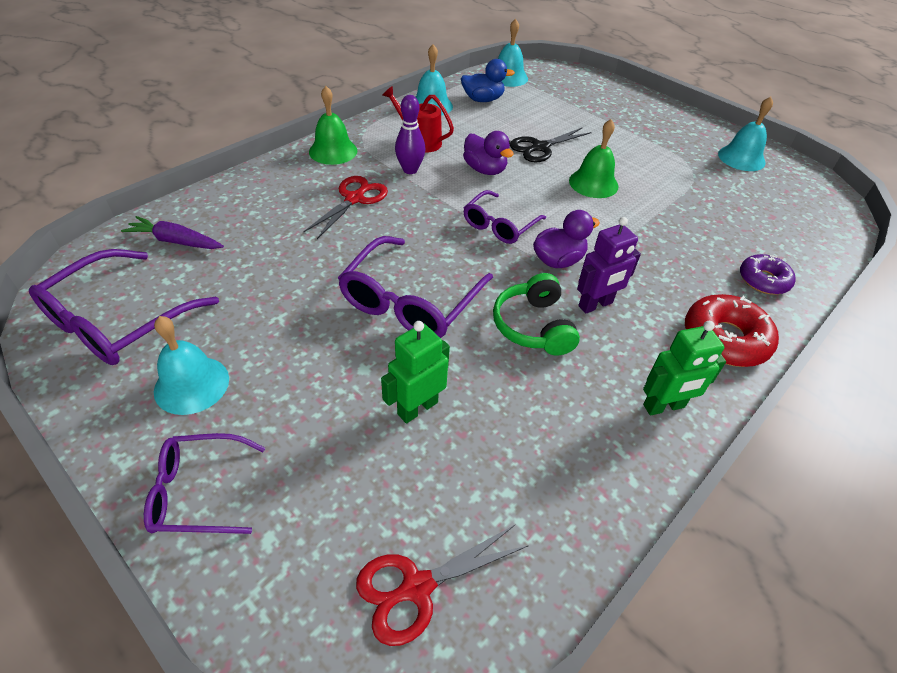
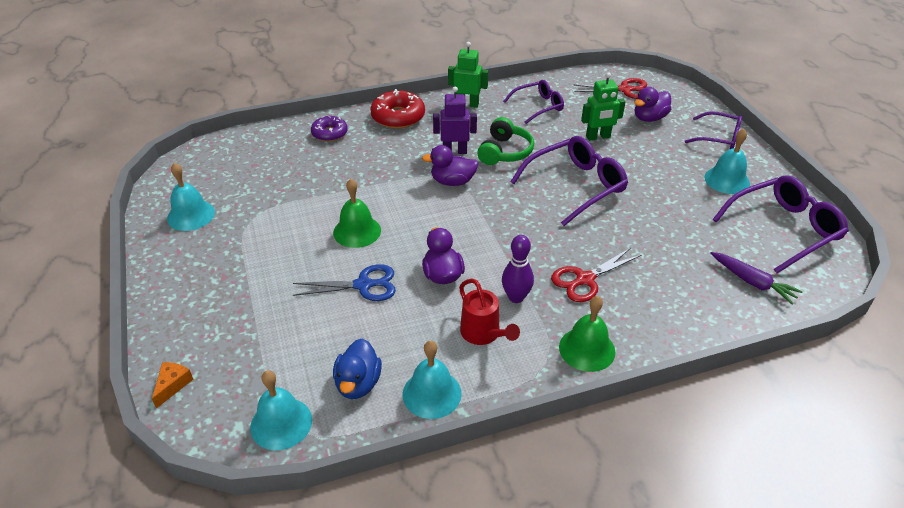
camera: 150 degrees left, 5 degrees down
blue duck [461,59,515,102] -> blue duck turned 105 degrees counterclockwise [333,338,382,399]
purple glasses [464,190,546,244] -> purple glasses moved to [503,80,564,124]
black scissors [510,127,592,163] -> blue scissors [293,264,396,301]
none -> orange cheese [152,362,193,408]
none -> purple duck [634,87,671,122]

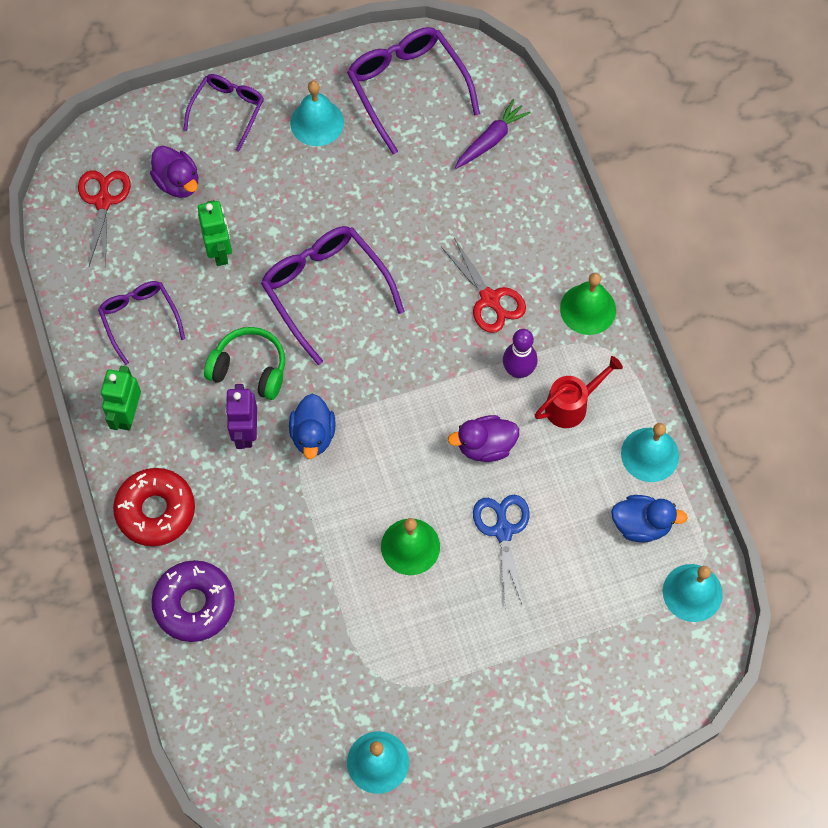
camera: 90 degrees left, 25 degrees up
orange cheese [152,362,193,408] -> none
purple donut [311,116,348,142] -> purple donut [151,560,235,642], size x1.54
purple duck [422,145,479,186] -> blue duck [289,394,336,459]

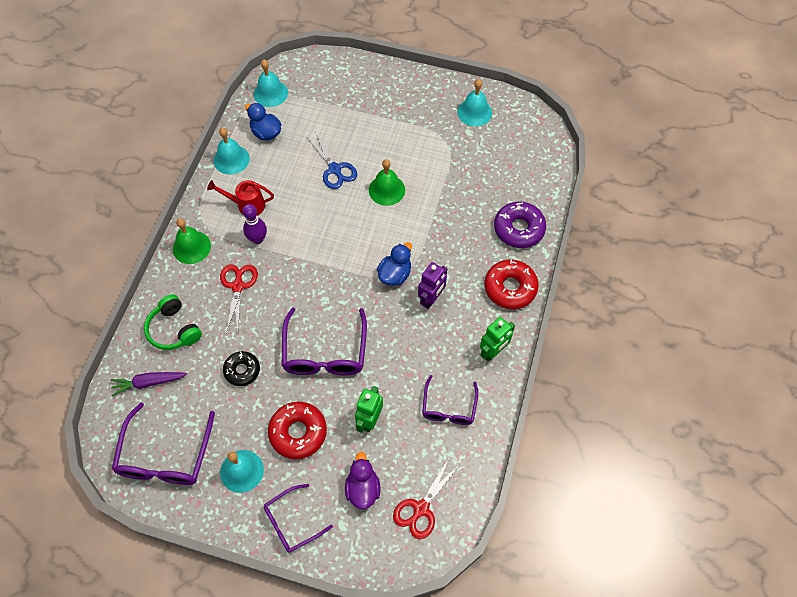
camera: 145 degrees left, 5 degrees down
green headphones [204,327,285,400] -> green headphones moved to [144,294,202,350]
purple duck [448,415,519,462] -> none
blue scissors [473,495,530,608] -> blue scissors turned 60 degrees counterclockwise [308,133,357,189]
none -> black donut [223,351,260,386]
none -> red donut [268,402,327,459]

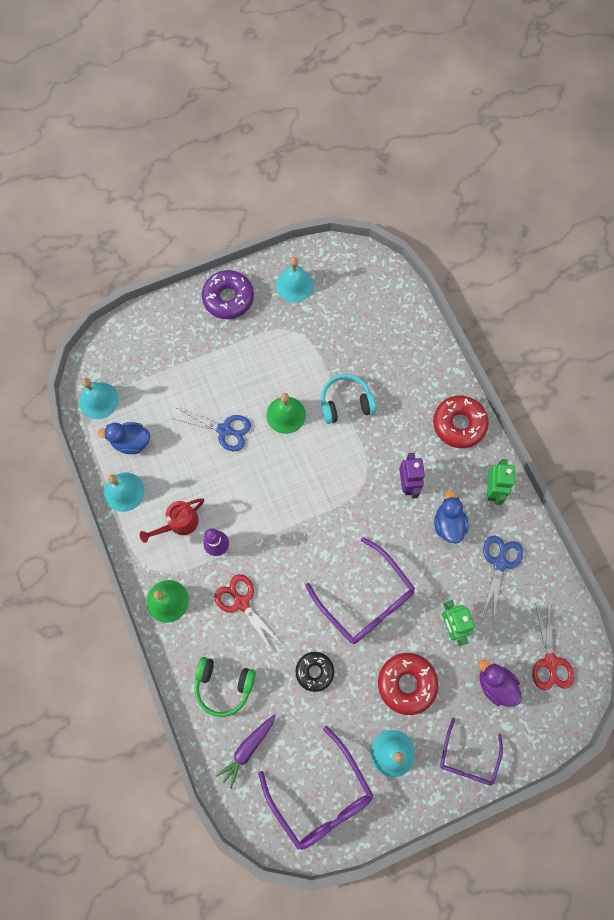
camera: 40 degrees left, 10 degrees up
blue duck [377,242,412,286] -> blue duck moved to [434,490,469,543]
purple glasses [422,375,478,425] -> blue scissors [482,536,523,620]
purple donut [494,201,546,248] -> purple donut moved to [202,270,254,319]
none -> turquoise headphones [321,374,376,424]

